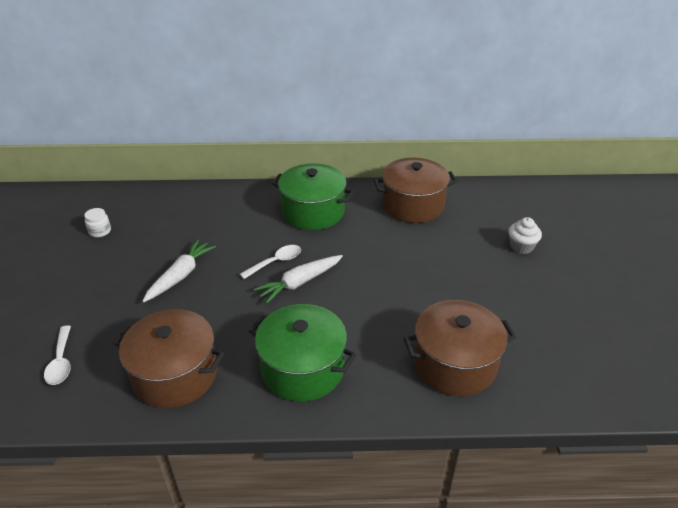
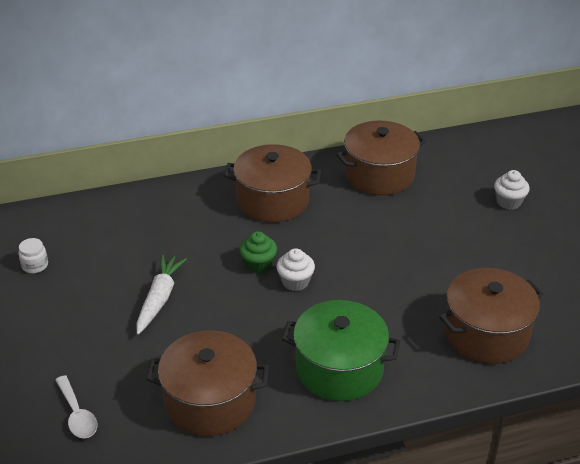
camera: 15 degrees left, 0 degrees up
white spoon [240,245,301,279] -> green cupcake [239,231,277,274]
white carrot [254,255,343,303] -> white cupcake [276,248,315,291]
green pot [271,163,354,230] -> brown pot [224,144,321,222]

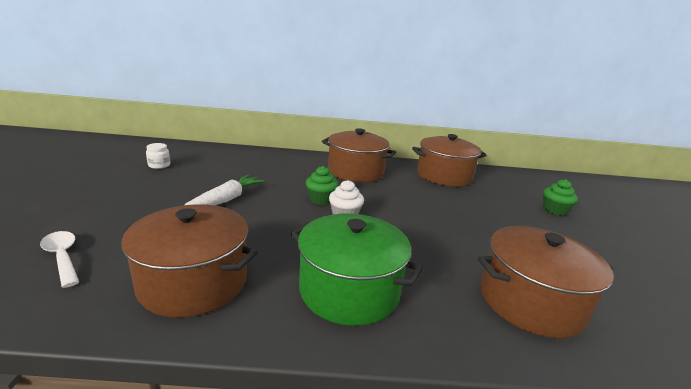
camera: 15 degrees right, 15 degrees down
white spoon [55,375,97,438] -> white spoon turned 150 degrees clockwise [40,231,79,288]
white cupcake [494,170,529,210] -> green cupcake [543,179,578,216]

